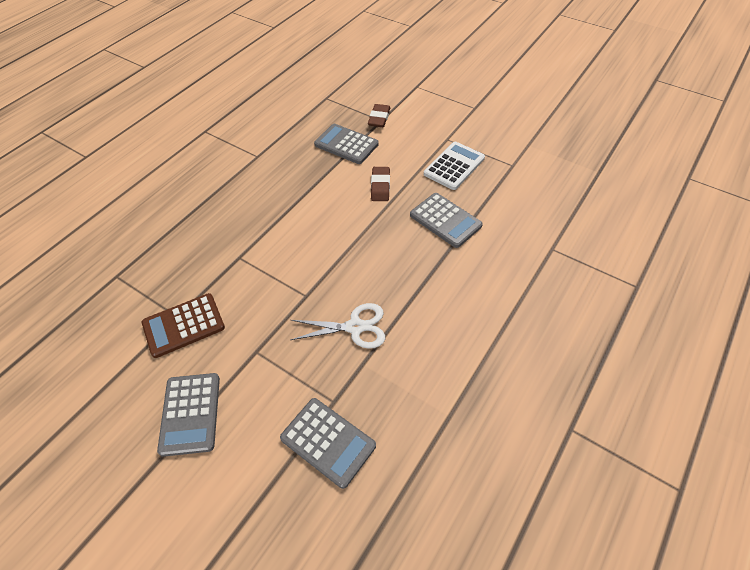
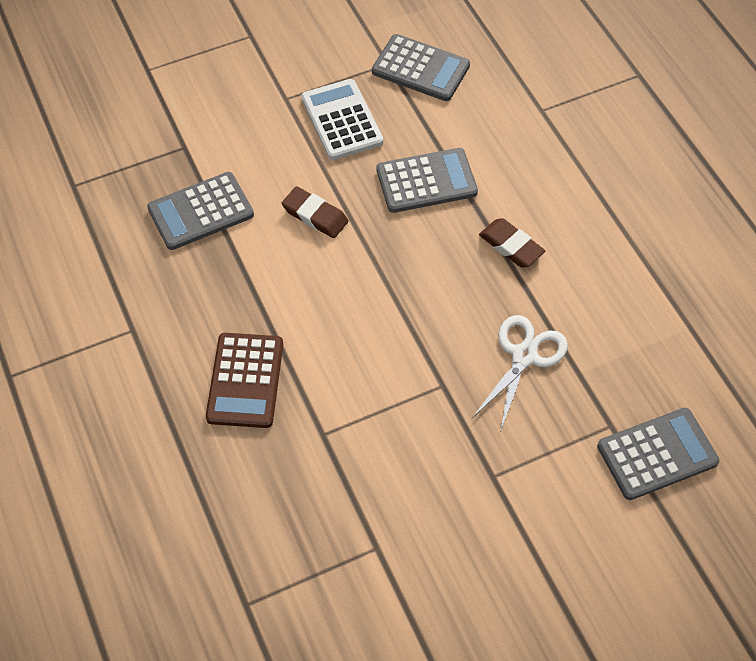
camera: 60 degrees left, 5 degrees up
brown calculator [142,293,225,358] -> brown calculator moved to [206,333,283,428]
grey calculator [157,373,220,457] -> grey calculator moved to [372,34,470,101]
brown eraser [368,104,390,127] -> brown eraser moved to [479,218,545,267]

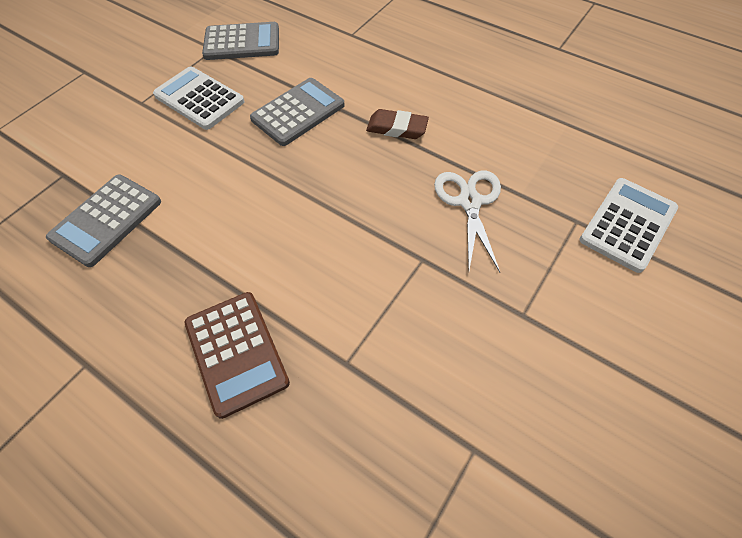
camera: 30 degrees left, 0 degrees up
brown eraser [282,186,349,238] -> none
grey calculator [597,408,719,500] -> white calculator [580,178,678,273]

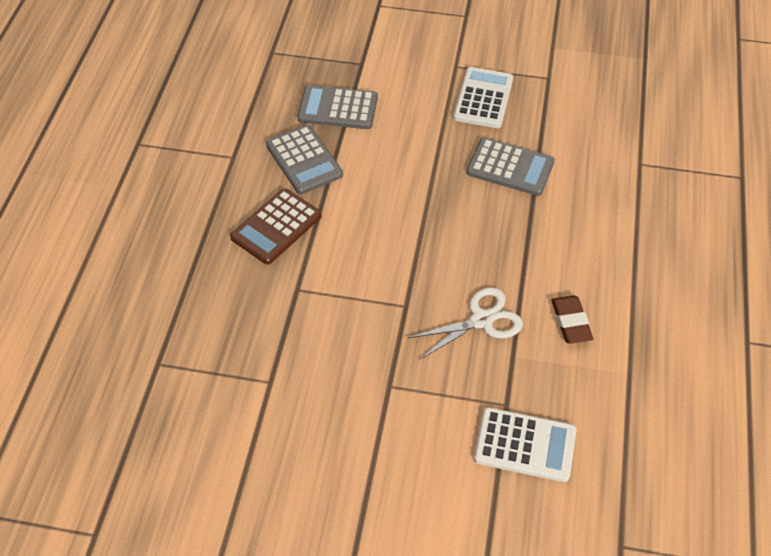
camera: 65 degrees right, 5 degrees down
grey calculator [202,22,279,60] -> grey calculator moved to [266,125,343,194]
brown eraser [366,109,429,139] -> brown eraser moved to [551,295,593,344]

